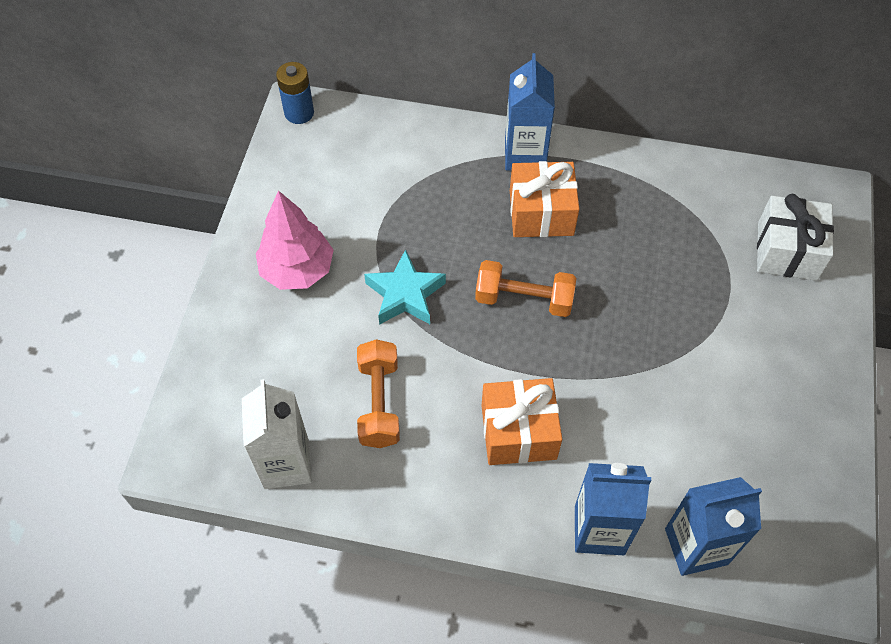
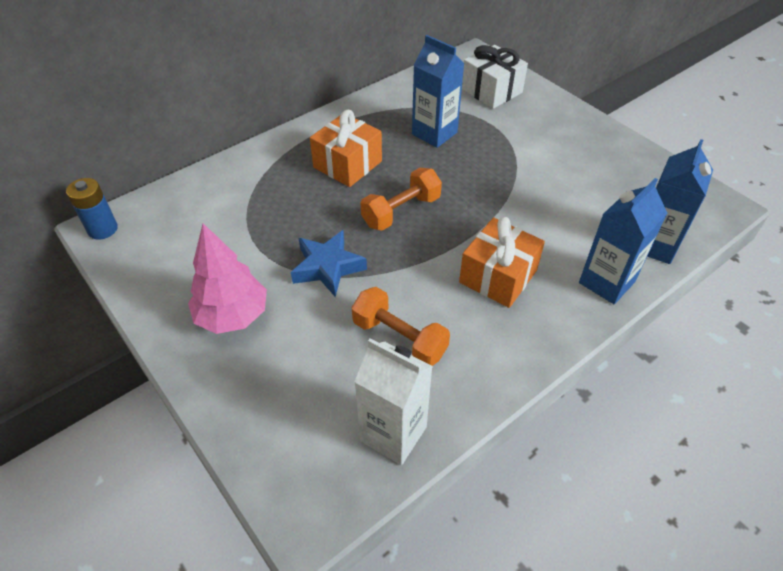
camera: 50 degrees left, 10 degrees down
turquoise star [364,249,446,325] -> blue star [291,230,367,297]
blue carton [505,53,555,171] -> blue carton moved to [412,35,464,148]

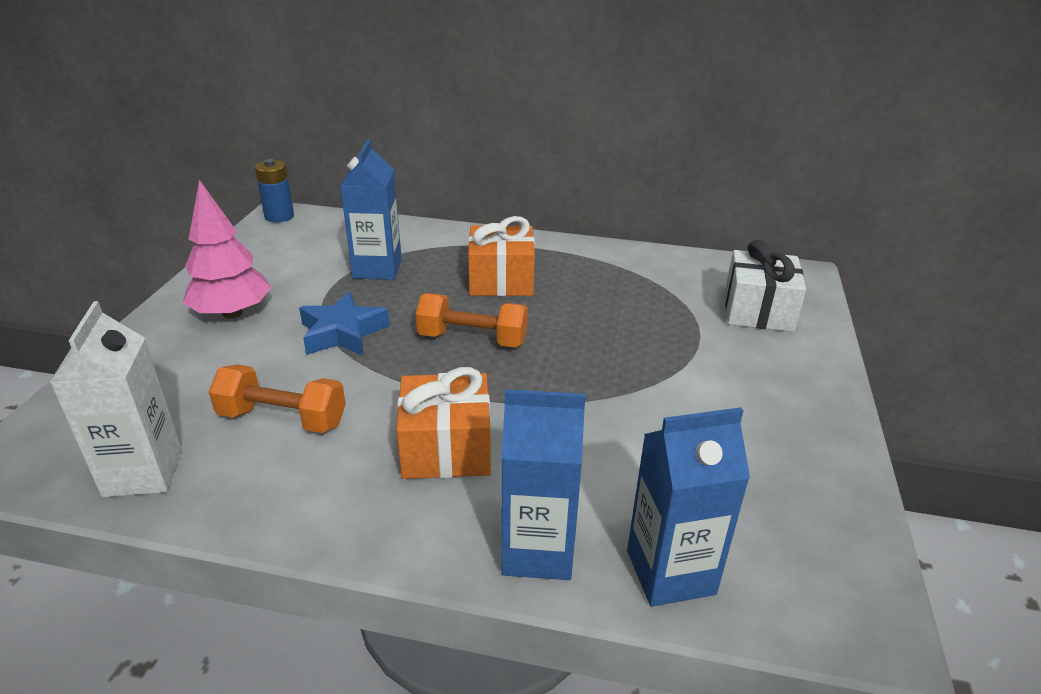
camera: 50 degrees right, 15 degrees down
orange dumbbell [352,287,450,366] -> orange dumbbell turned 75 degrees counterclockwise [209,364,346,433]
blue carton [412,35,464,148] -> blue carton moved to [340,139,402,280]

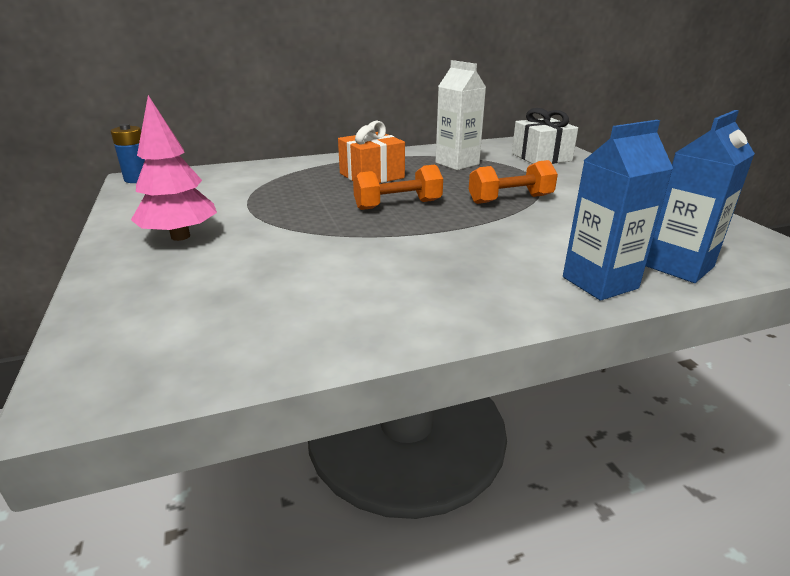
camera: 30 degrees left, 5 degrees down
white carton [49,301,182,497] -> white carton moved to [436,60,486,170]
orange dumbbell [209,364,346,433] -> orange dumbbell moved to [469,160,558,204]
blue star [299,292,390,356] -> none
blue carton [340,139,402,280] -> none
orange gift [396,367,491,479] -> none

